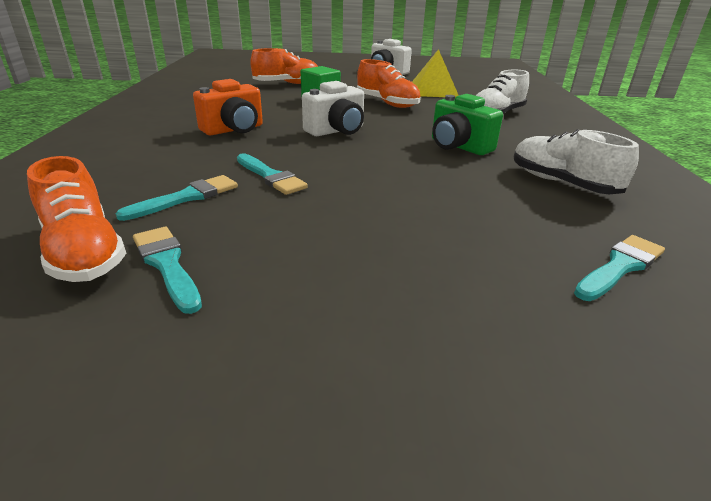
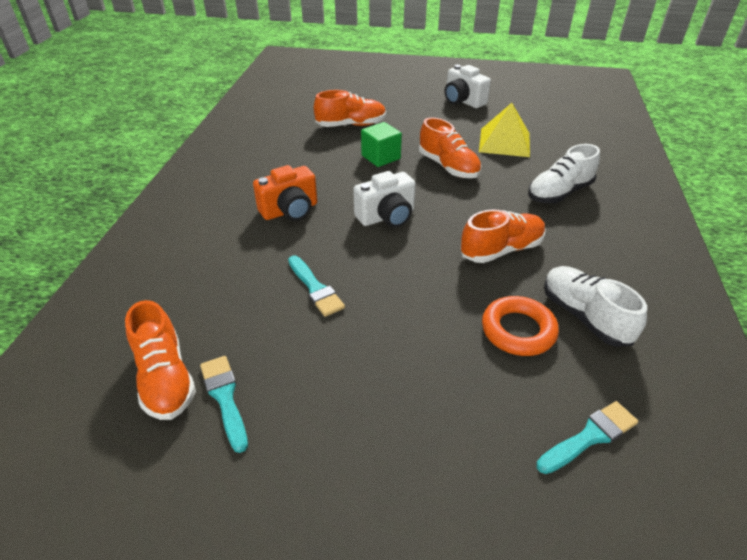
camera: 10 degrees right, 10 degrees up
turquoise brush [116,175,238,221] -> none
green camera [432,94,503,155] -> orange shoe [460,209,546,263]
none -> orange ring [482,296,559,356]

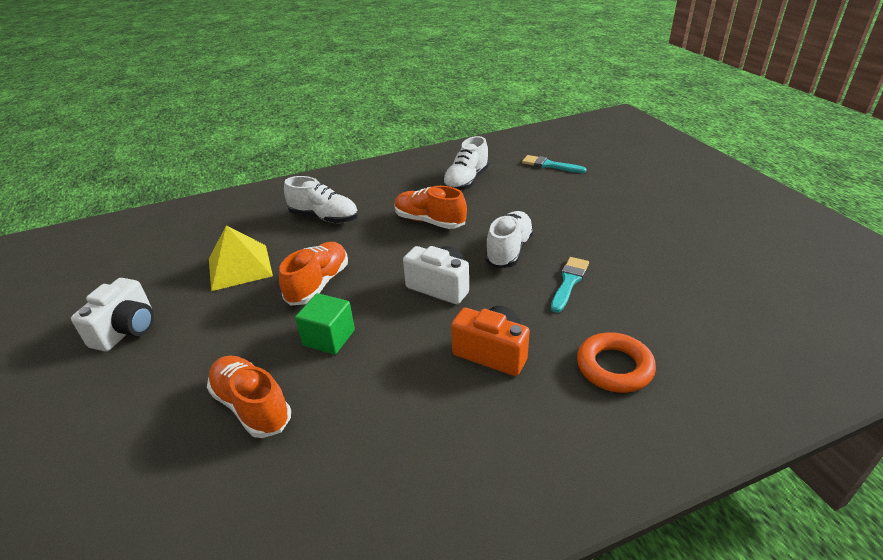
camera: 120 degrees left, 5 degrees down
orange shoe [125,300,196,420] -> none
turquoise brush [200,356,248,453] -> none
orange ring [482,296,559,356] -> orange ring moved to [577,332,656,393]
none -> white shoe [485,211,534,268]

